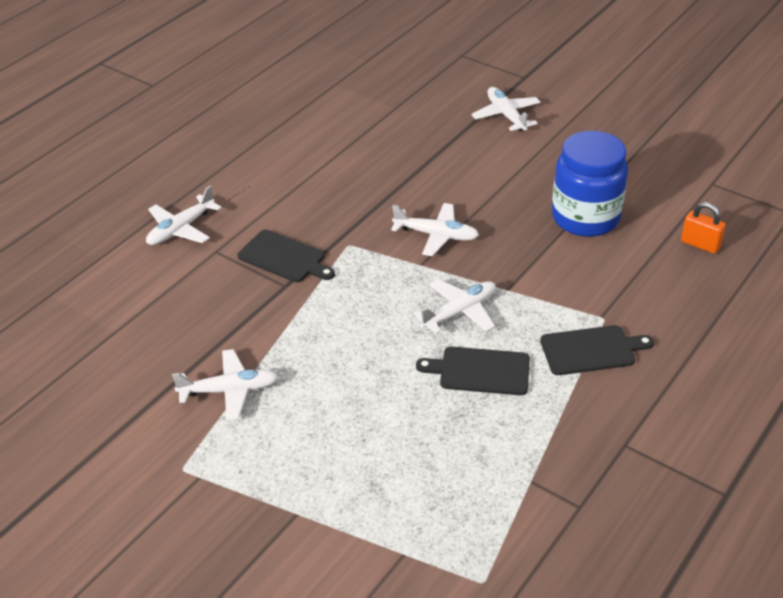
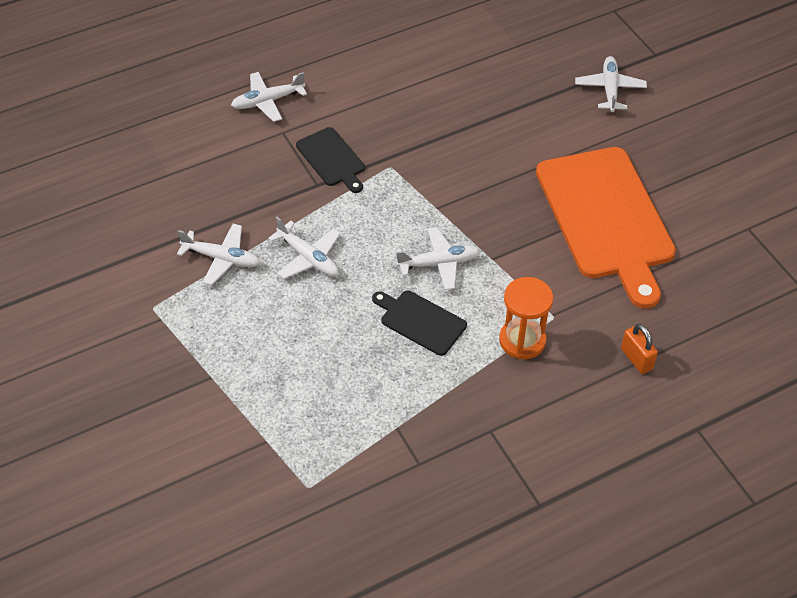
camera: 25 degrees right, 10 degrees up
white plane [391,203,479,256] -> white plane moved to [268,217,341,279]
black cutting board [540,325,654,375] -> orange hourglass [499,277,553,359]
blue jar [552,131,628,237] -> orange cutting board [536,147,676,309]
orange padlock [681,202,726,254] -> orange padlock moved to [621,324,658,374]

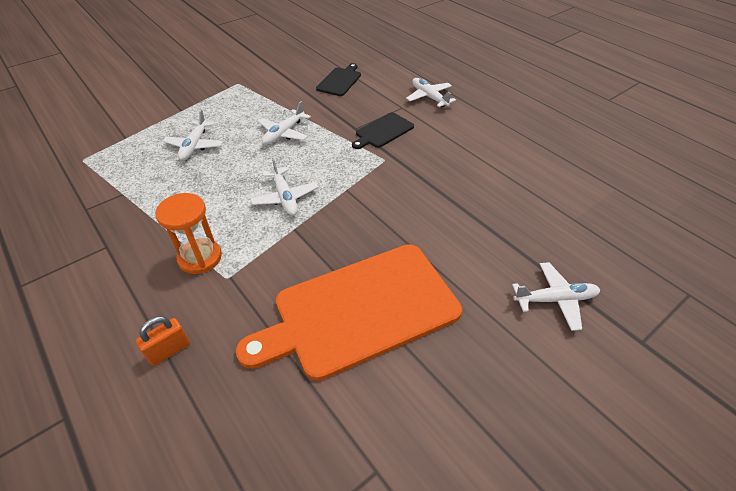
camera: 80 degrees right, 5 degrees down
white plane [177,224,260,285] -> white plane moved to [163,110,223,161]
black cutting board [372,291,467,356] -> black cutting board moved to [316,63,361,96]

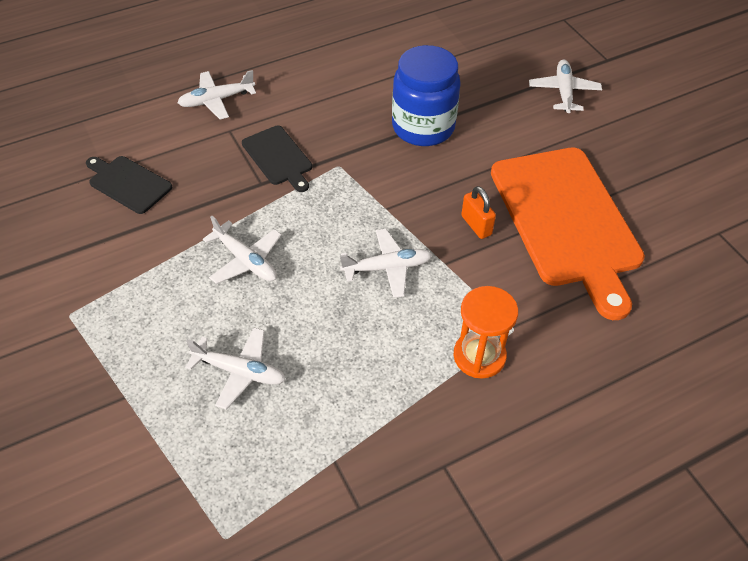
camera: 80 degrees left, 5 degrees up
orange padlock [136,316,190,366] -> orange padlock moved to [461,186,496,239]
none -> blue jar [392,45,461,146]

